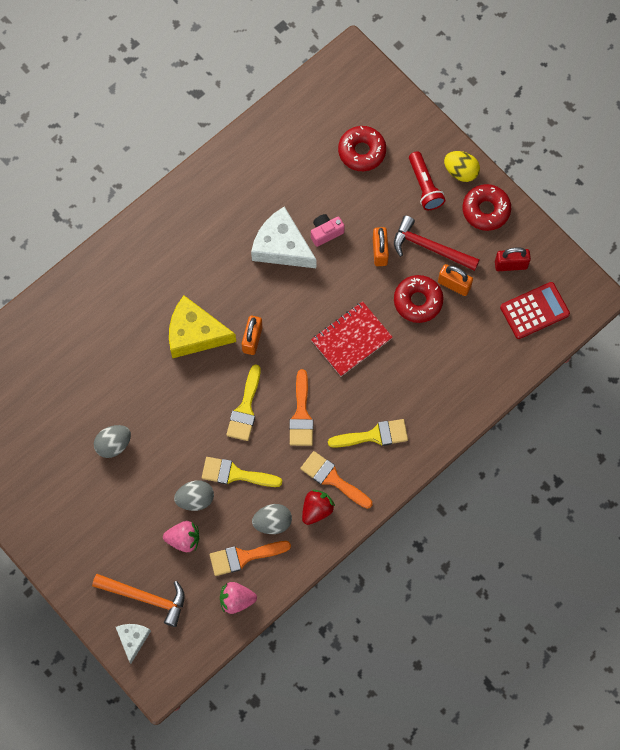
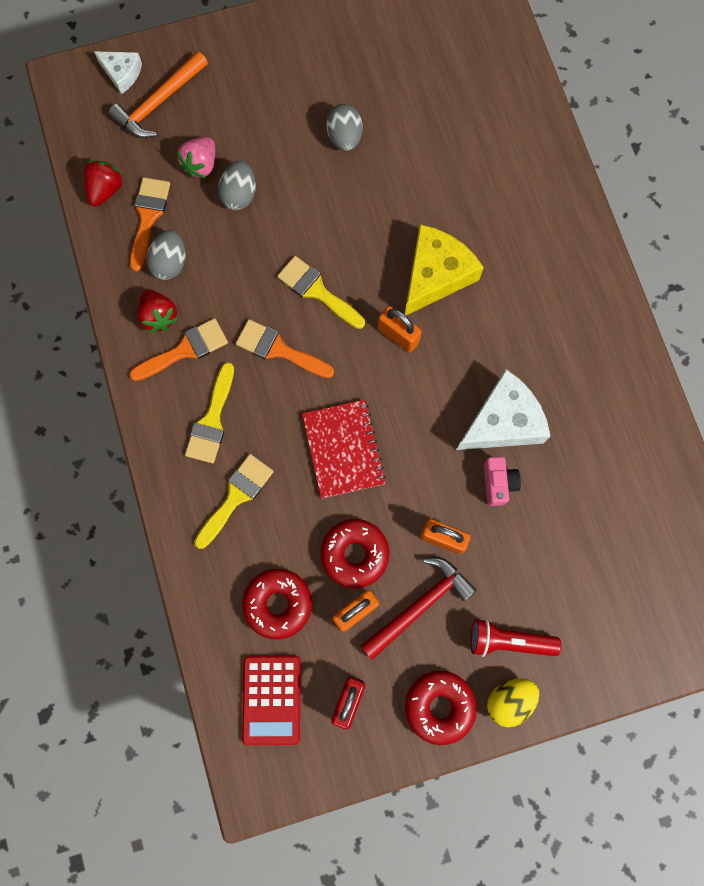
camera: 115 degrees right, 5 degrees up
yellow brush [202,457,282,487] -> yellow brush moved to [194,454,274,549]
pink strawberry [220,582,257,614] -> red strawberry [83,160,124,207]
red donut [338,126,386,171] -> red donut moved to [242,569,312,640]

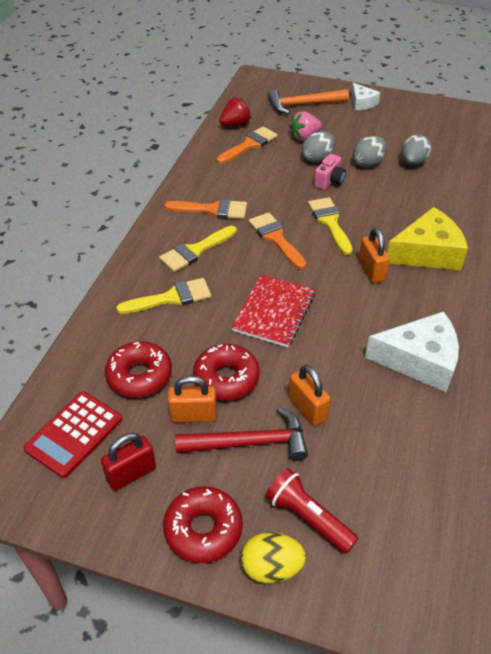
camera: 35 degrees right, 30 degrees down
white cheese [94,51,142,94] -> white cheese moved to [351,83,380,110]
red strawberry [137,289,178,333] -> none
grey egg [147,230,186,280] -> grey egg moved to [353,136,387,167]
pink camera [484,456,521,506] -> pink camera moved to [314,154,346,190]

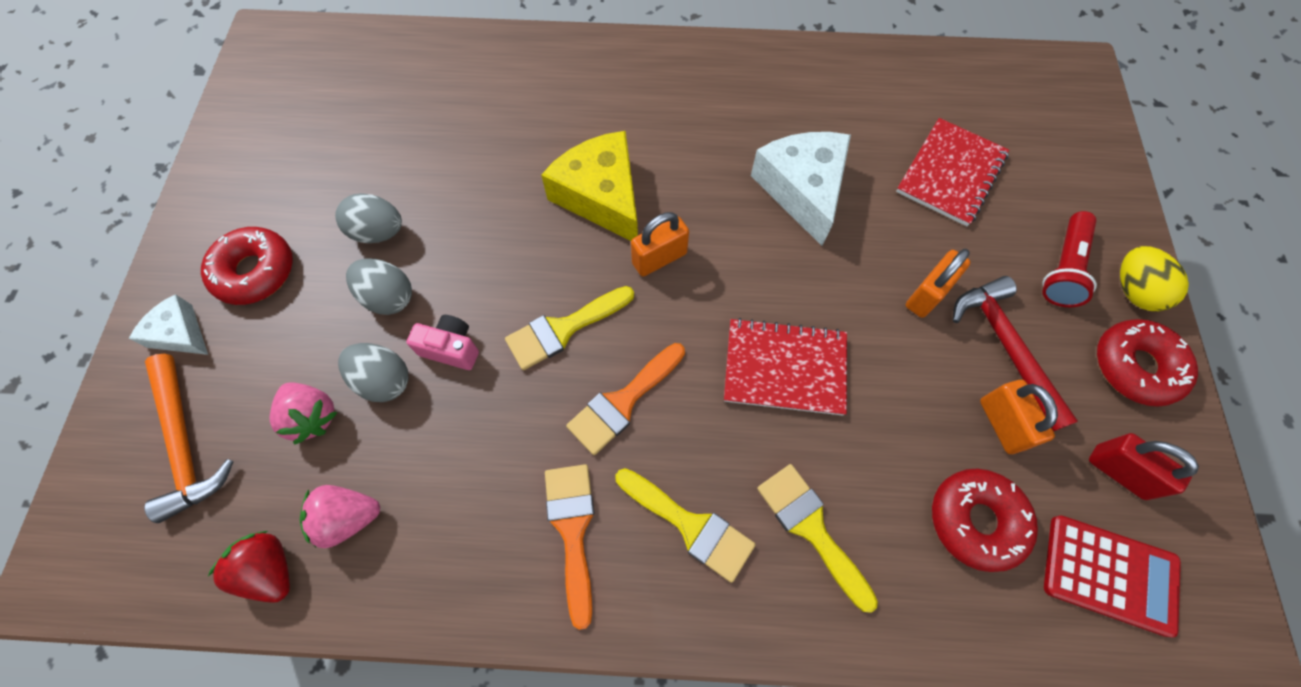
camera: 105 degrees left, 20 degrees up
red donut [193,344,260,400] -> red donut moved to [201,227,293,305]
orange brush [217,126,278,164] -> pink strawberry [300,485,380,548]
white cheese [351,83,380,110] -> white cheese turned 105 degrees counterclockwise [129,294,208,355]
none -> red notebook [896,118,1009,226]

